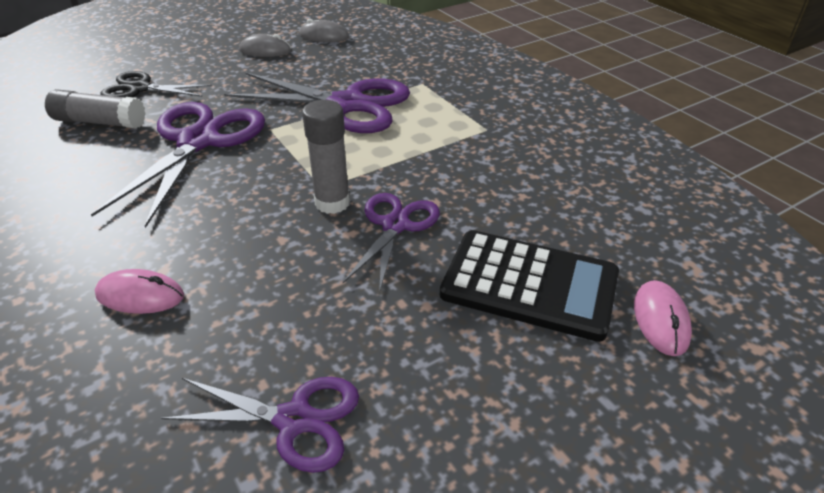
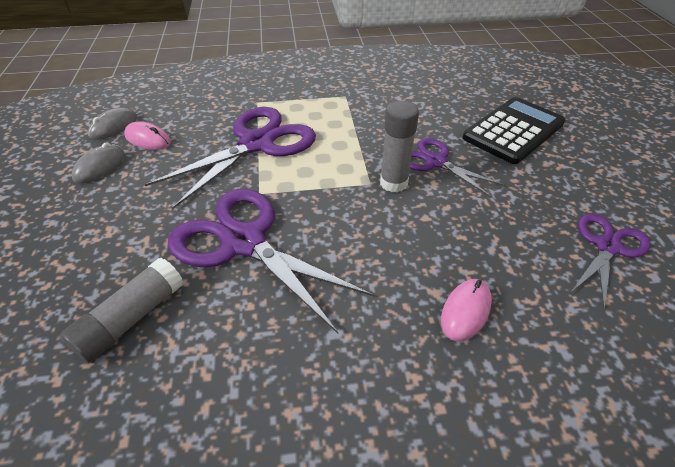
camera: 65 degrees left, 5 degrees up
black scissors [100,71,212,97] -> none
pink mouse [634,280,692,356] -> pink mouse moved to [124,121,171,150]

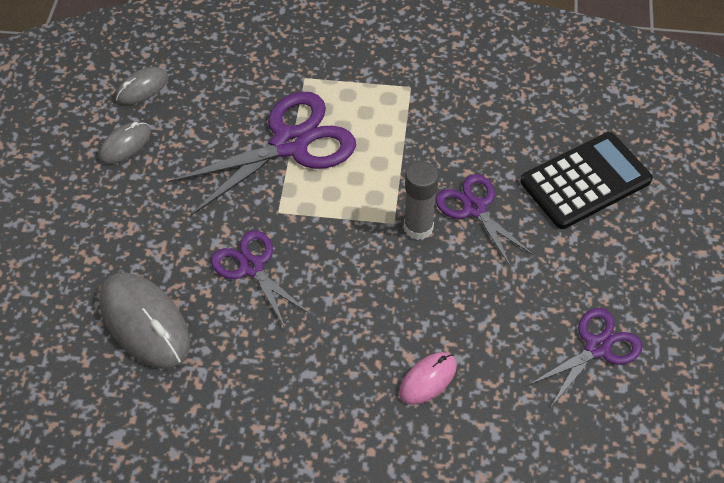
camera: 15 degrees right, 10 degrees up
grey glue stick [60,258,183,363] -> grey mouse [99,273,190,369]
pink mouse [124,121,171,150] -> none
purple scissors [168,189,374,333] -> purple scissors [211,230,310,328], size x0.59

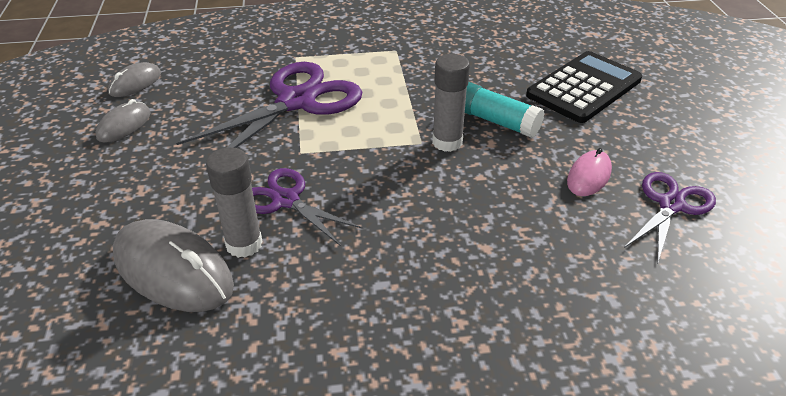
camera: 15 degrees left, 15 degrees down
pink mouse [399,352,457,405] -> pink mouse moved to [567,148,612,196]
purple scissors [436,174,534,267] -> turquoise glue stick [465,82,545,138]
none -> grey glue stick [206,147,263,258]

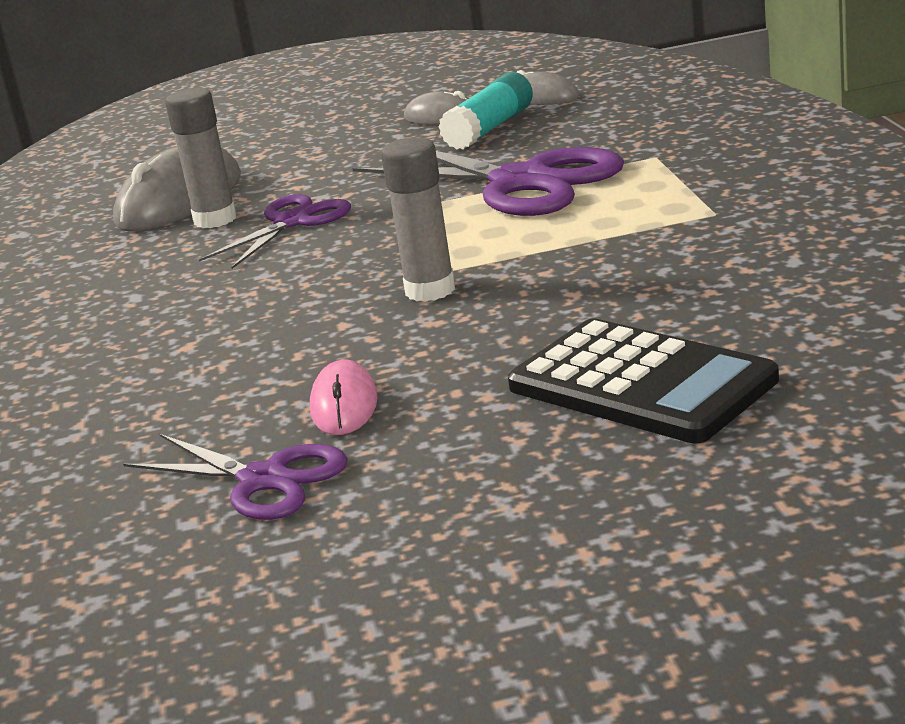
camera: 90 degrees right, 15 degrees down
turquoise glue stick [465,82,545,138] -> turquoise glue stick moved to [438,72,533,150]
pink mouse [567,148,612,196] -> pink mouse turned 60 degrees clockwise [310,360,378,435]

